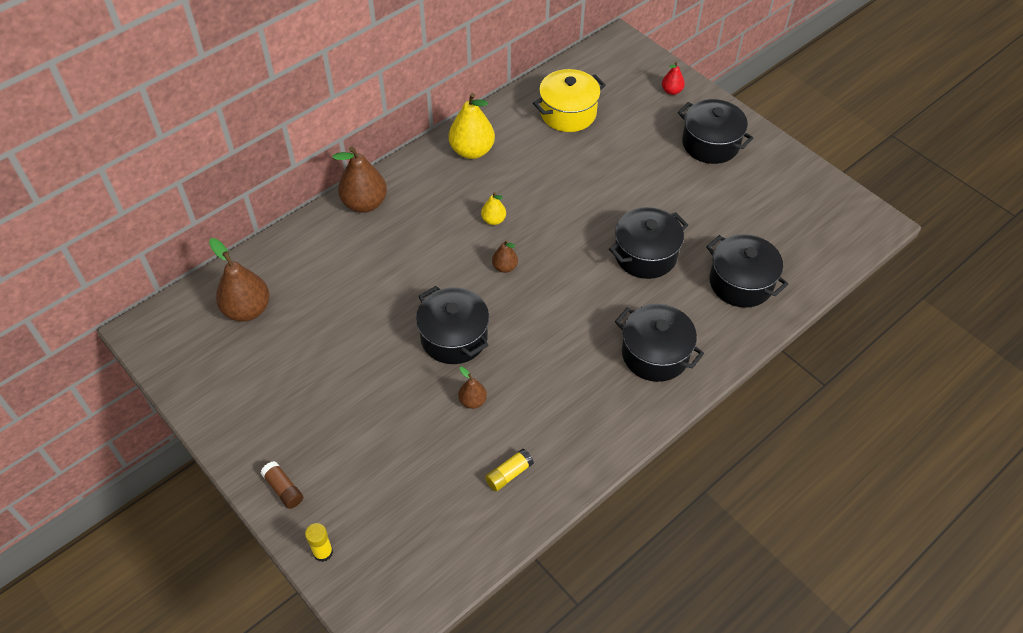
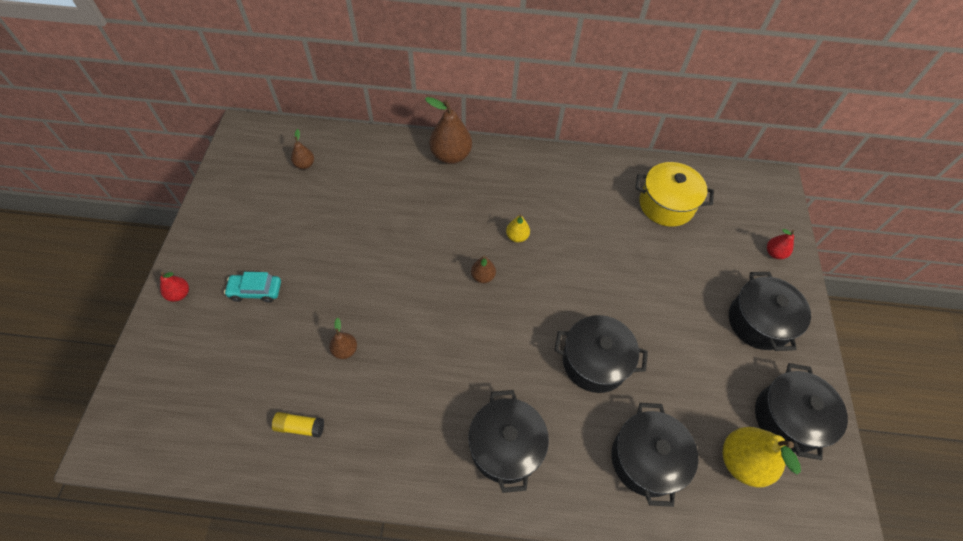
camera: 45 degrees right, 5 degrees up
brown pear [209,238,270,322] -> brown pear [291,129,314,169], size x0.52
brown glue stick [261,461,303,509] -> red pear [160,272,189,302]
yellow glue stick [305,523,333,562] -> none
black pot [416,286,489,364] -> black pot moved to [755,363,848,460]
yellow pear [449,93,495,159] -> yellow pear moved to [723,427,801,487]
none -> turquoise car [224,272,281,303]

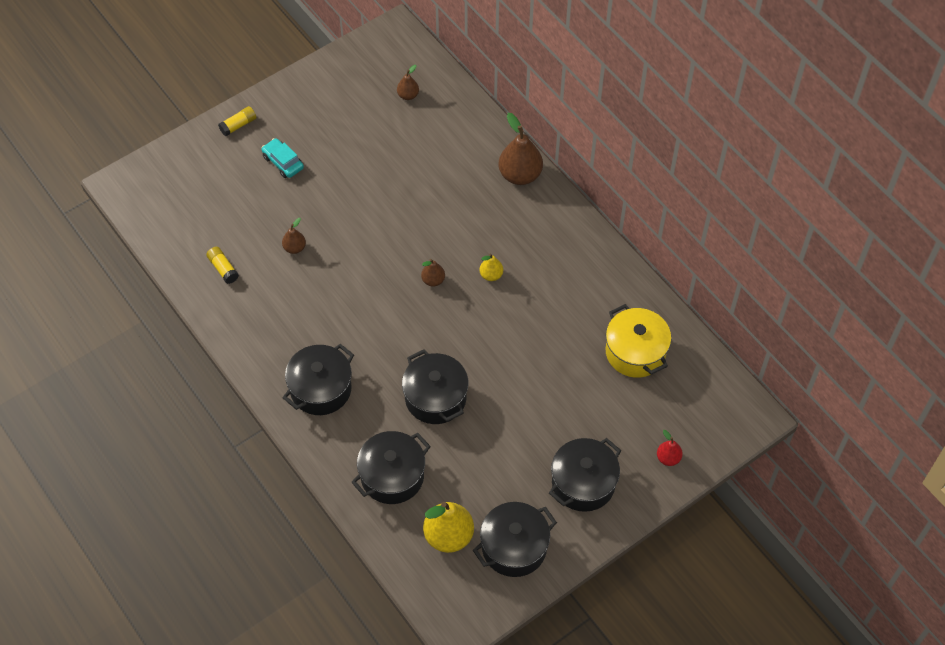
camera: 50 degrees right, 0 degrees up
red pear [160,272,189,302] -> yellow glue stick [218,106,256,136]

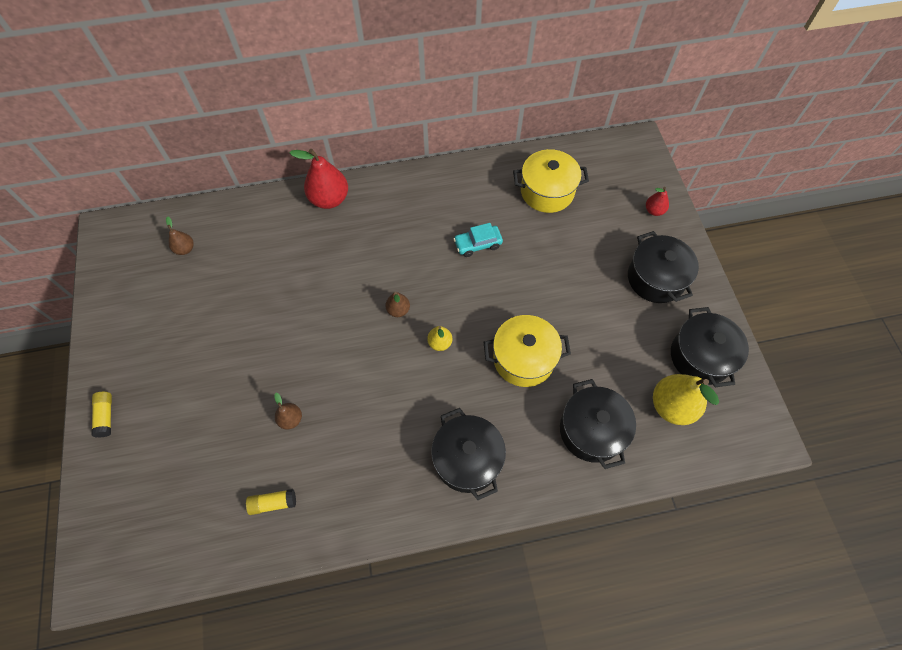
camera: 65 degrees left, 5 degrees up
turquoise car [262,138,304,178] -> turquoise car moved to [453,223,503,257]
black pot [402,349,468,424] -> yellow pot [484,315,571,387]
yellow pear [479,254,503,281] -> yellow pear moved to [427,326,452,351]
brown pear [499,113,543,185] -> red pear [289,149,348,209]

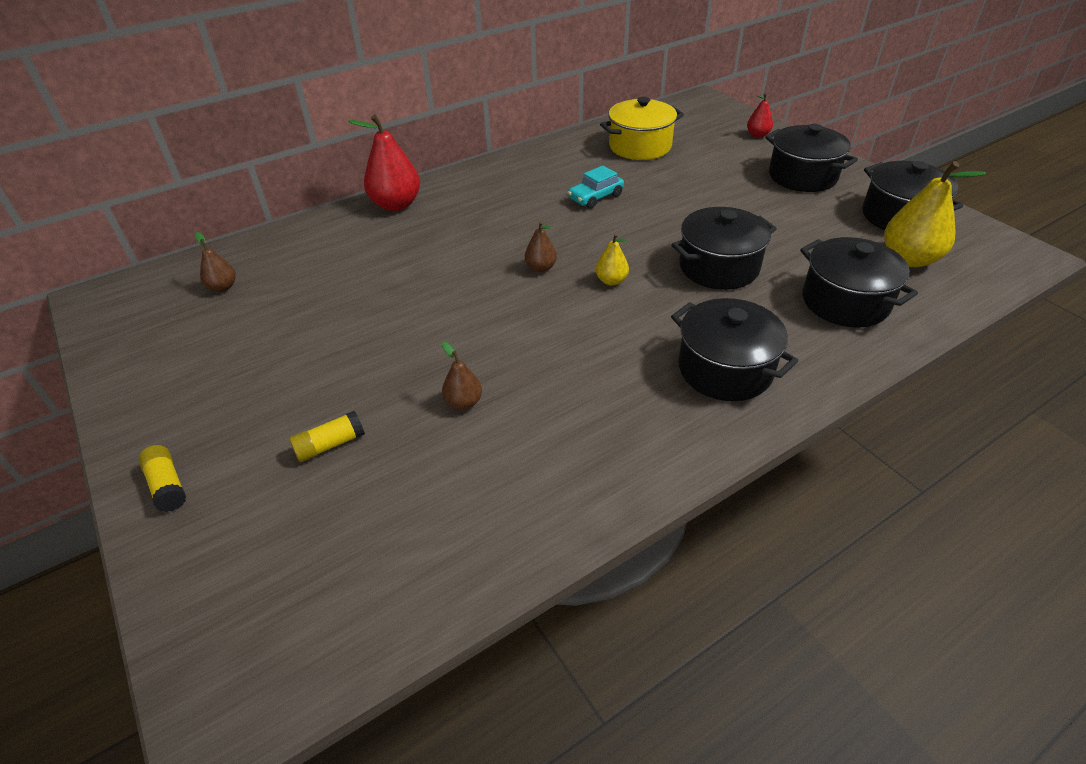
camera: 20 degrees left, 20 degrees down
yellow glue stick [246,489,296,515] -> yellow glue stick moved to [289,411,365,462]
yellow pot [484,315,571,387] -> black pot [671,207,777,290]

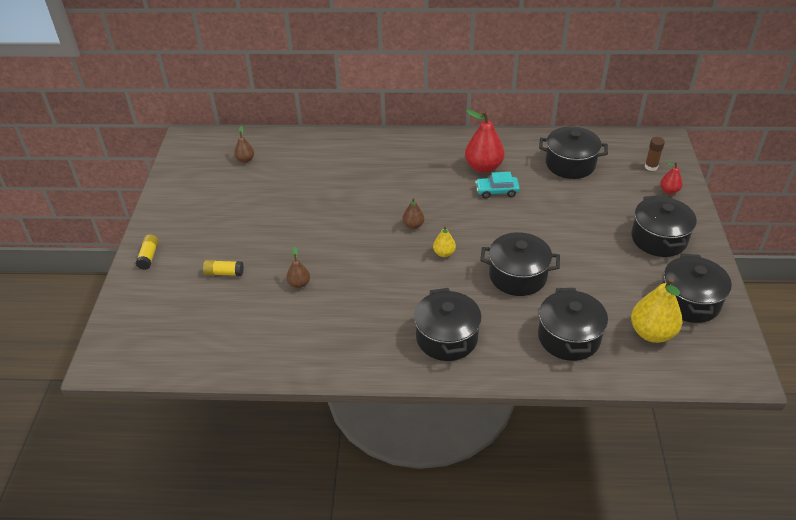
camera: 35 degrees right, 0 degrees up
red pear [348,114,420,211] -> red pear moved to [465,110,505,173]
yellow pot [600,97,684,160] -> black pot [539,126,608,179]
none -> brown glue stick [645,137,665,171]

